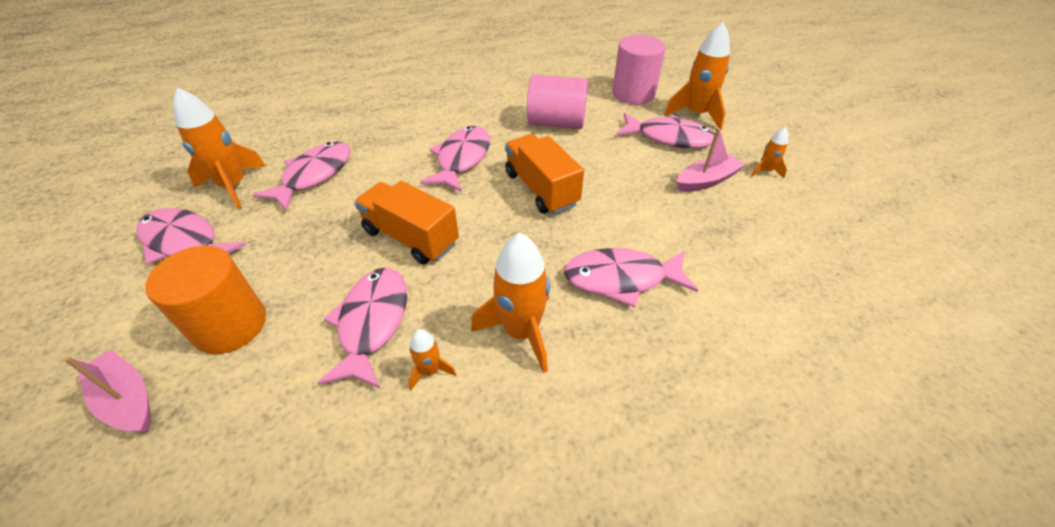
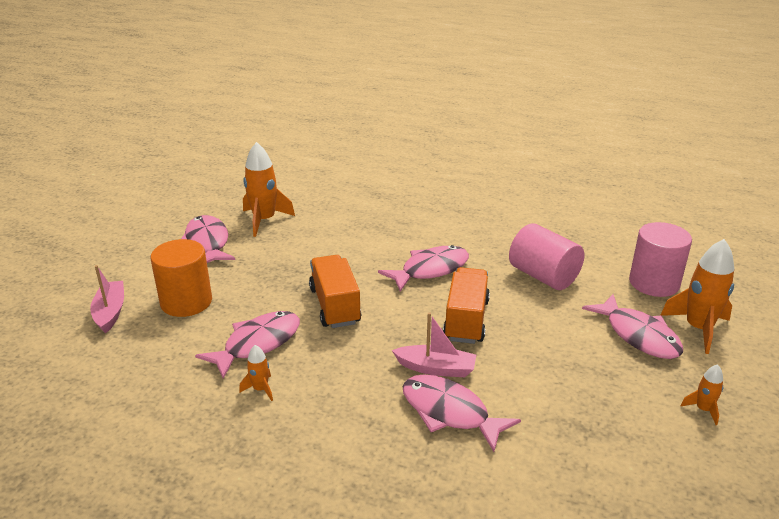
camera: 40 degrees right, 15 degrees down
pink fish [253,142,351,211] -> none
orange rocket [471,233,550,373] -> none
pink boat [677,128,745,192] -> pink boat moved to [392,312,476,377]

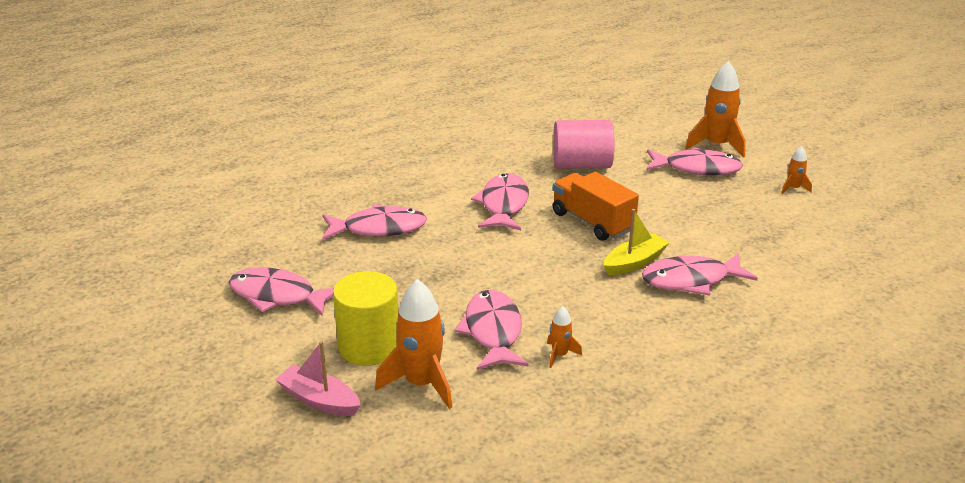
camera: 50 degrees left, 0 degrees up
orange cylinder [151,239,212,317] -> yellow cylinder [333,271,399,366]
orange rocket [243,142,295,237] -> orange rocket moved to [375,279,452,409]
orange truck [309,255,361,328] -> none
pink boat [392,312,476,377] -> yellow boat [603,209,670,275]
pink cylinder [629,222,692,297] -> none
none -> pink fish [322,204,427,240]

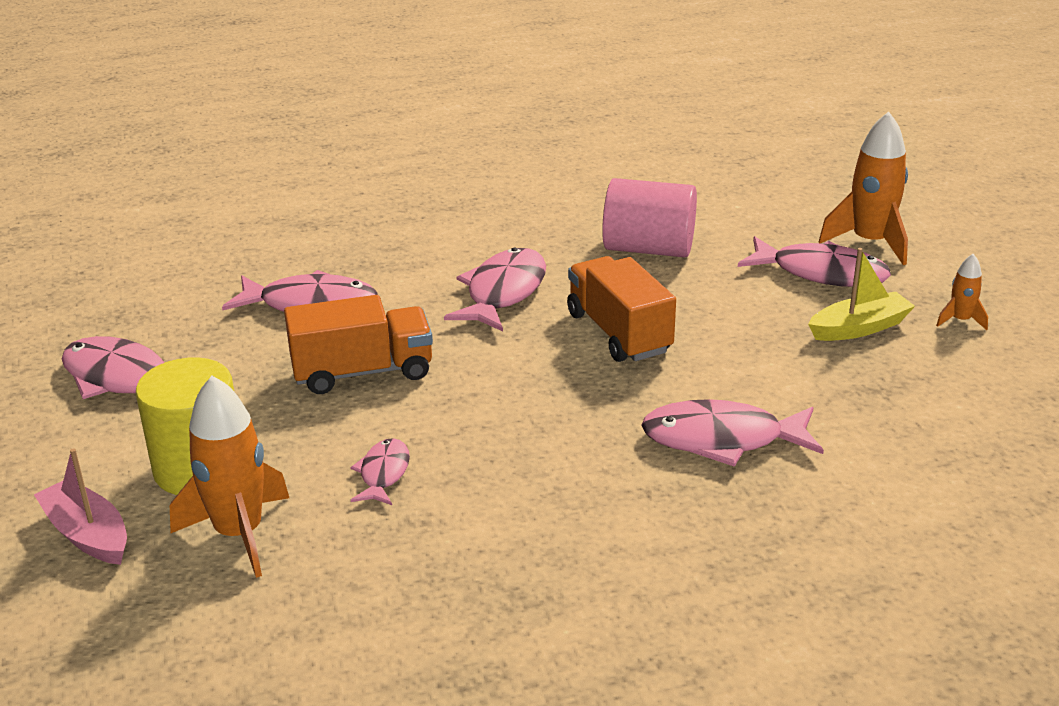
camera: 15 degrees right, 0 degrees up
pink fish [455,290,529,370] -> pink fish [350,438,410,505], size x0.55
orange rocket [547,306,582,368] -> none
yellow boat [603,209,670,275] -> yellow boat moved to [808,248,915,341]
none -> orange truck [284,295,433,394]

